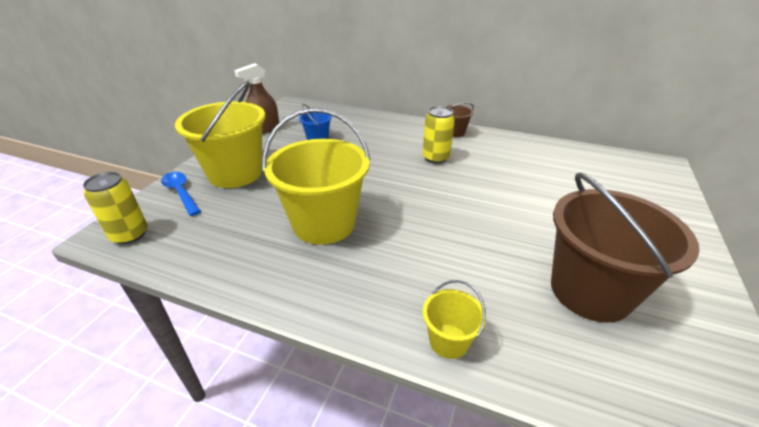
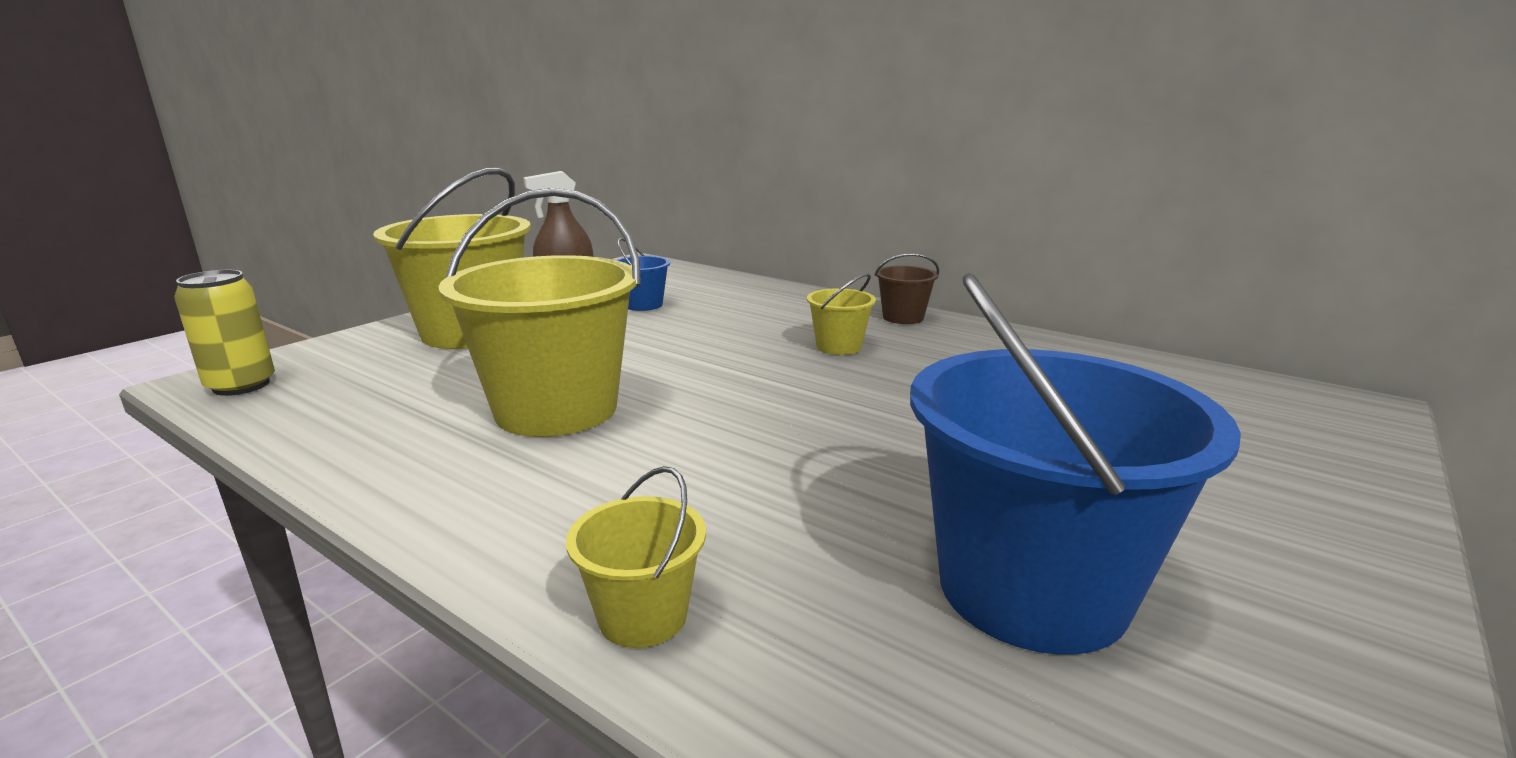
camera: 15 degrees right, 15 degrees down
blue spoon [161,172,201,216] -> none
yellow can [423,106,455,164] -> yellow bucket [807,273,876,355]
brown bucket [551,173,700,323] -> blue bucket [910,273,1241,655]

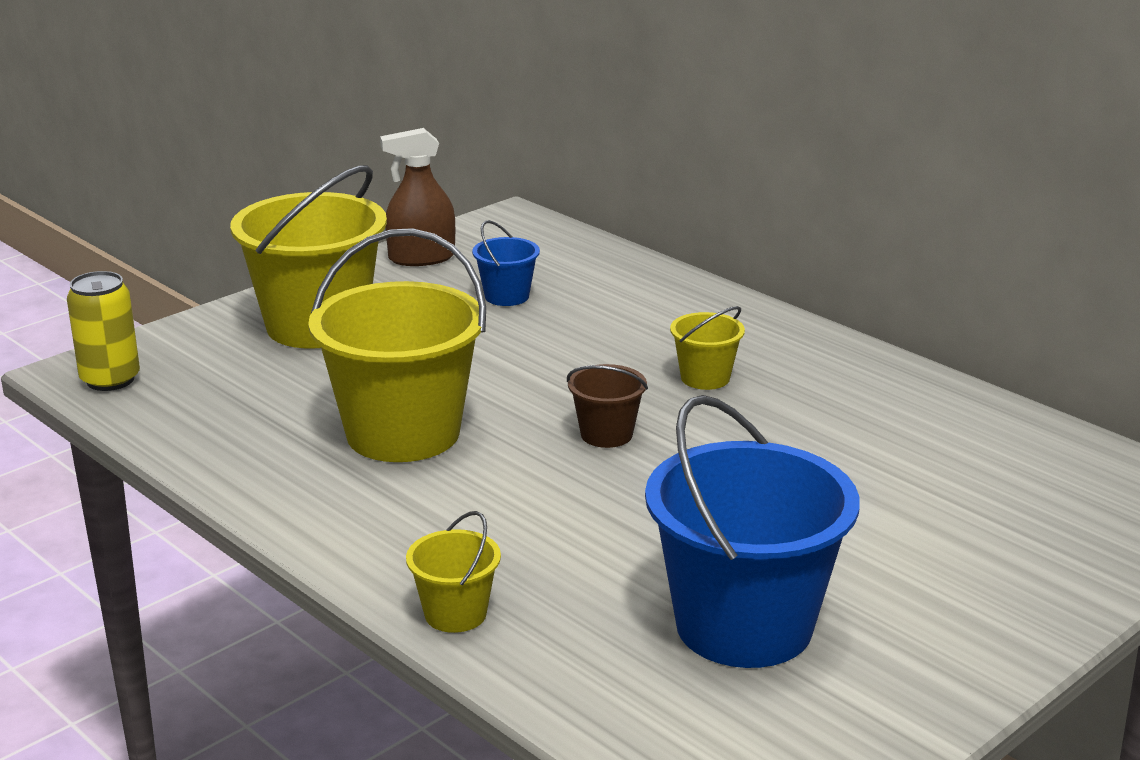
camera: 10 degrees right, 5 degrees up
brown bucket [874,253,939,324] -> brown bucket moved to [567,364,648,448]

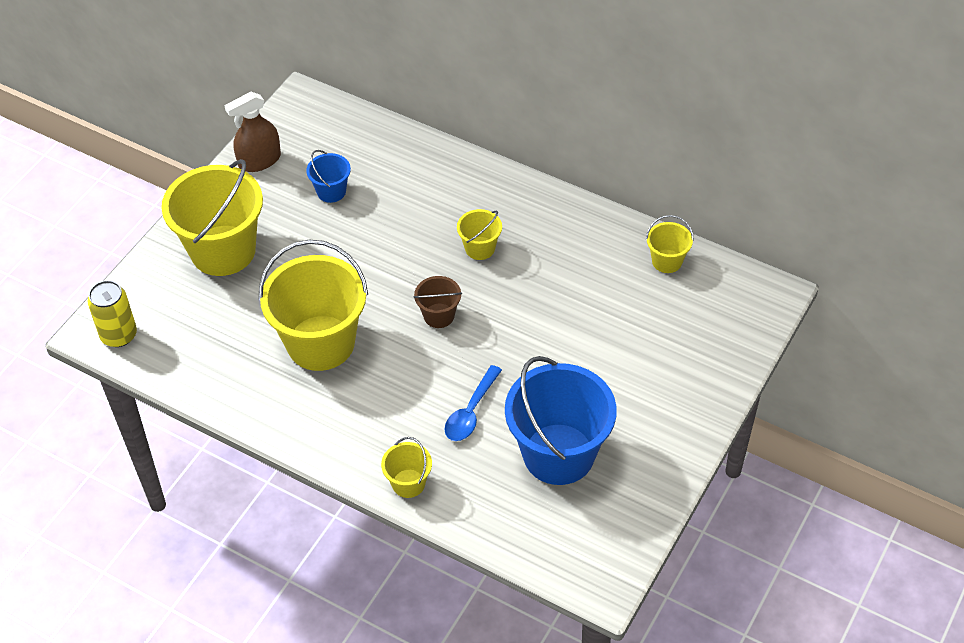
camera: 15 degrees left, 25 degrees up
none -> blue spoon [444,365,502,441]
none -> yellow bucket [646,215,694,273]

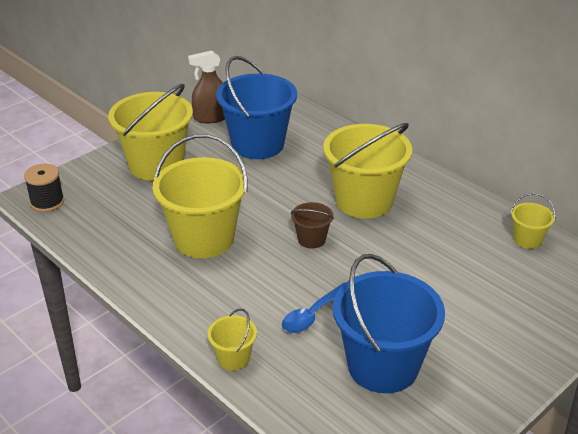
camera: 15 degrees right, 15 degrees down
yellow can [87,280,137,347] -> black spool [24,164,64,212]
blue bucket [306,150,351,203] -> blue bucket [216,56,297,159], size x2.18
yellow bucket [457,209,502,260] -> yellow bucket [323,123,412,219], size x2.18

